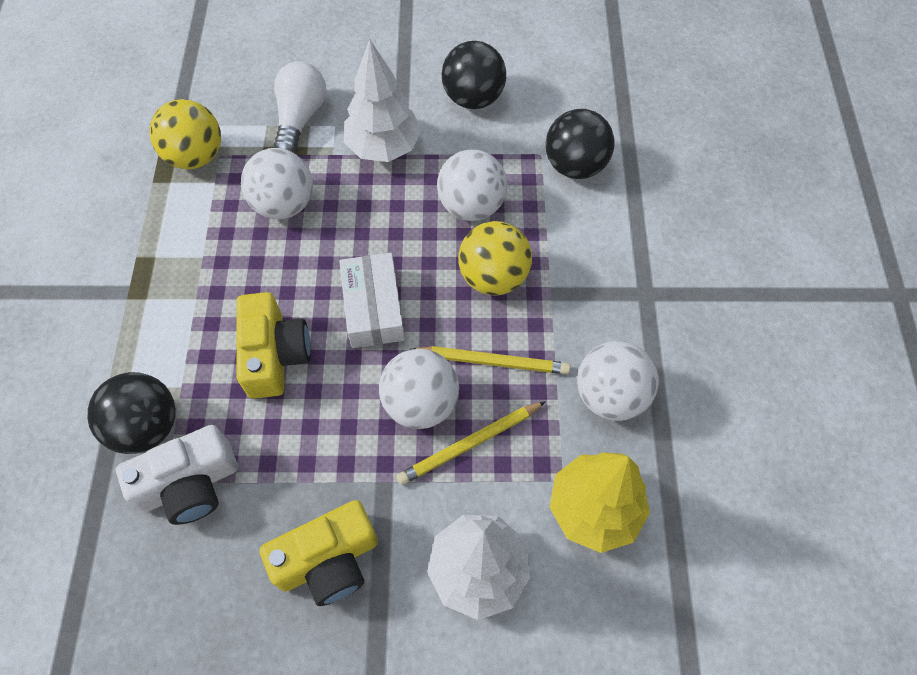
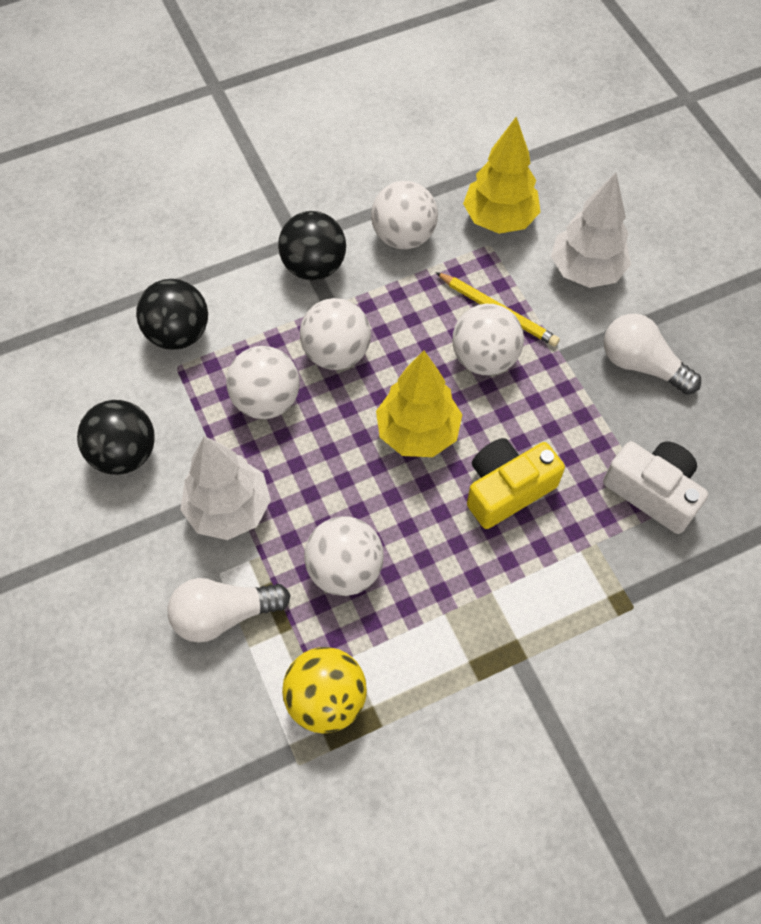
camera: 115 degrees left, 0 degrees up
black ball [87,372,176,454] -> black ball moved to [278,211,346,280]
yellow camera [260,500,378,606] -> white light bulb [604,314,701,395]
white box [339,253,405,348] -> yellow tree [376,350,462,457]
yellow pencil [409,346,570,374] -> none
yellow ball [458,221,532,296] -> white ball [300,298,371,370]

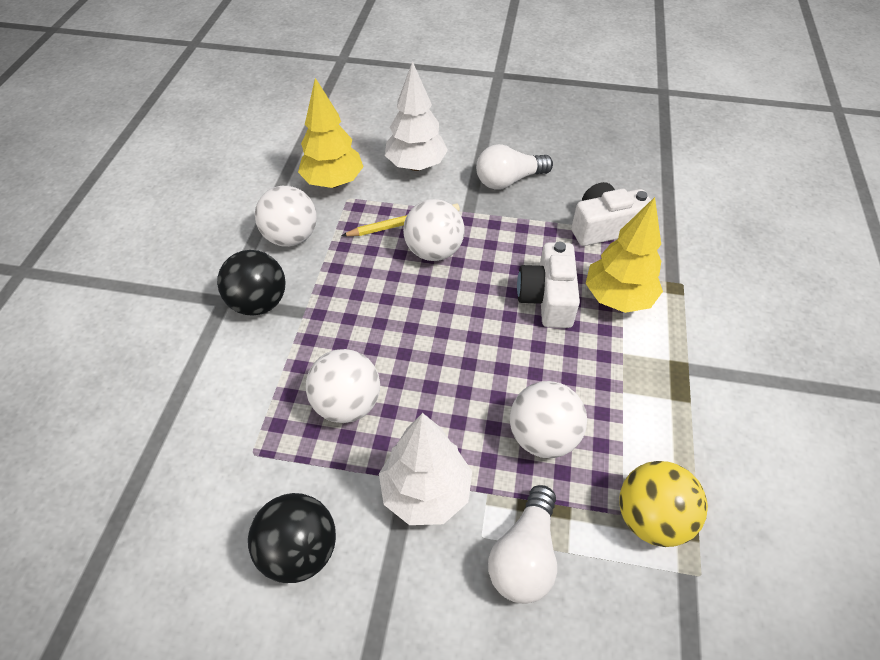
camera: 55 degrees left, 10 degrees down
black ball [136,279,208,350] -> none
white ball [300,298,371,370] -> none
yellow tree [376,350,462,457] -> yellow tree moved to [585,197,663,313]
yellow camera [467,438,565,529] -> white camera [517,242,580,328]

